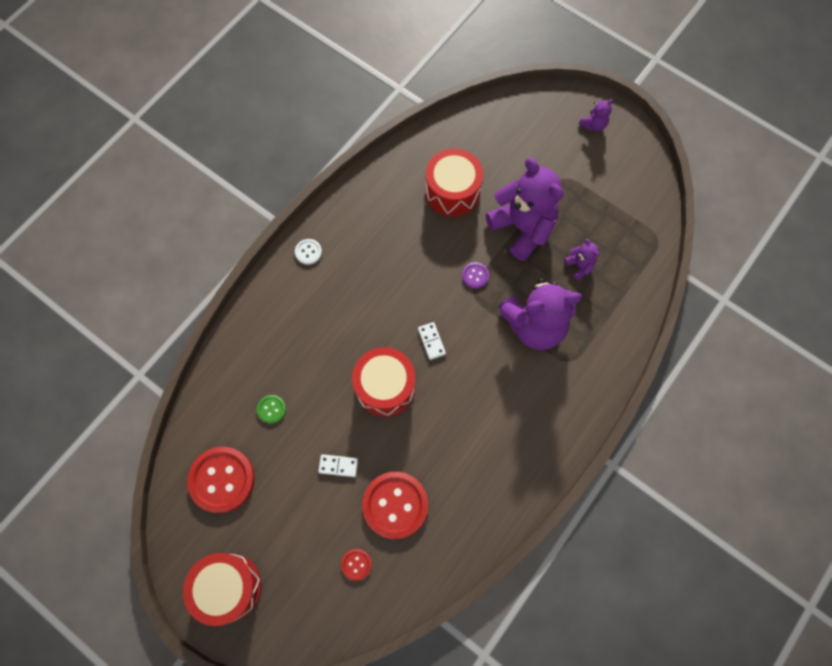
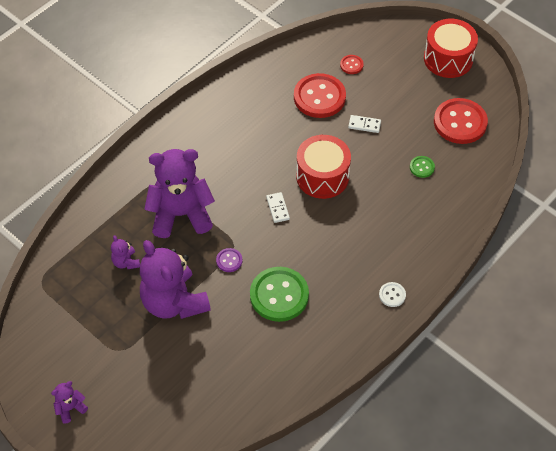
camera: 175 degrees left, 15 degrees down
red drum [425,148,483,217] -> none
none -> green button [250,267,309,322]

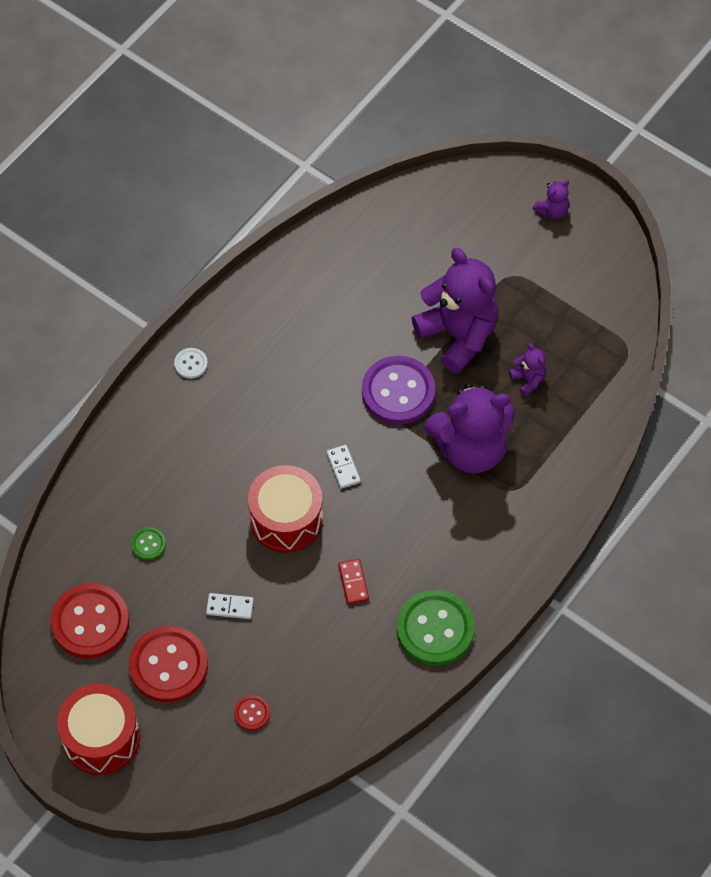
camera: 175 degrees right, 5 degrees up
purple button [216,248,242,272] -> purple button [362,356,435,424], size x2.20
green button [250,267,309,322] -> green button moved to [397,590,475,666]
red button [294,73,346,118] -> red button moved to [129,626,208,702]
none -> red domino [338,559,369,604]

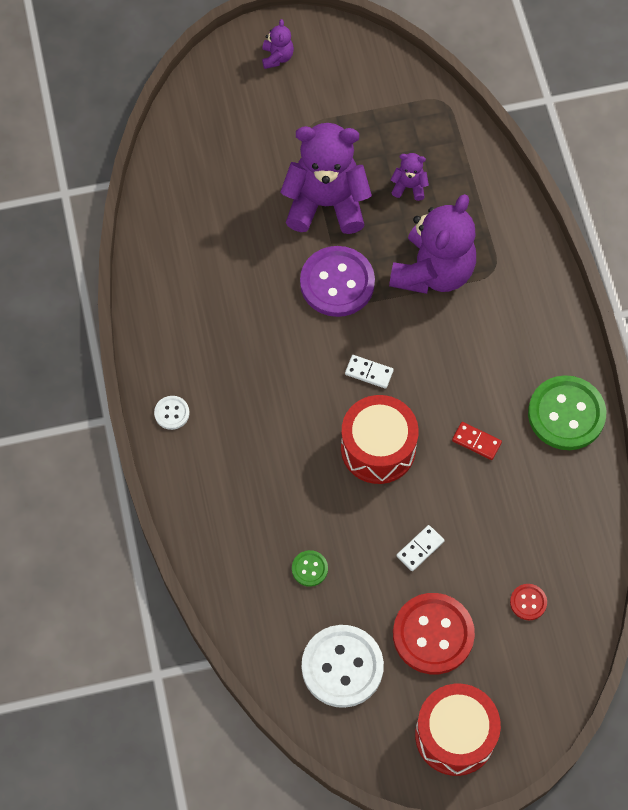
camera: 50 degrees left, 5 degrees up
red button [51,583,129,659] -> white button [302,625,384,708]

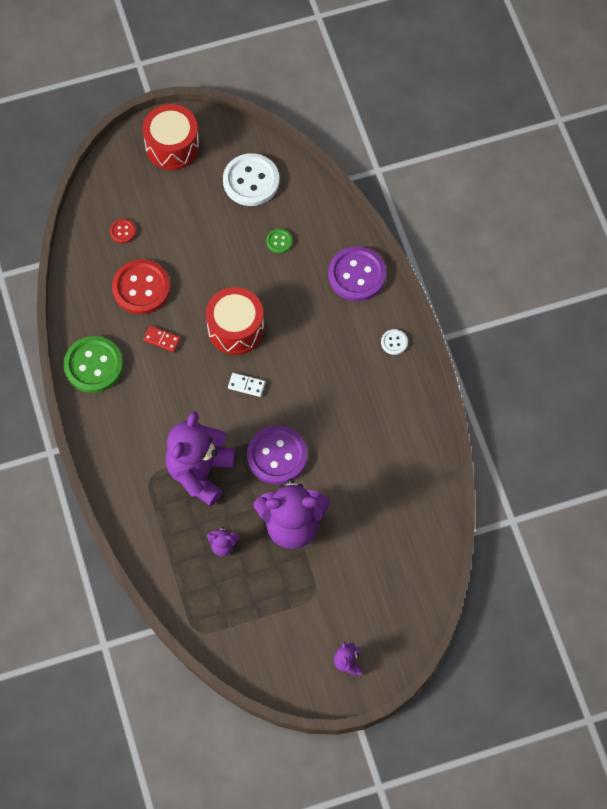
camera: 175 degrees right, 0 degrees up
red button [393,593,475,674] -> red button moved to [112,259,171,314]
white domino [396,525,445,571] -> none
none -> purple button [328,246,386,301]

